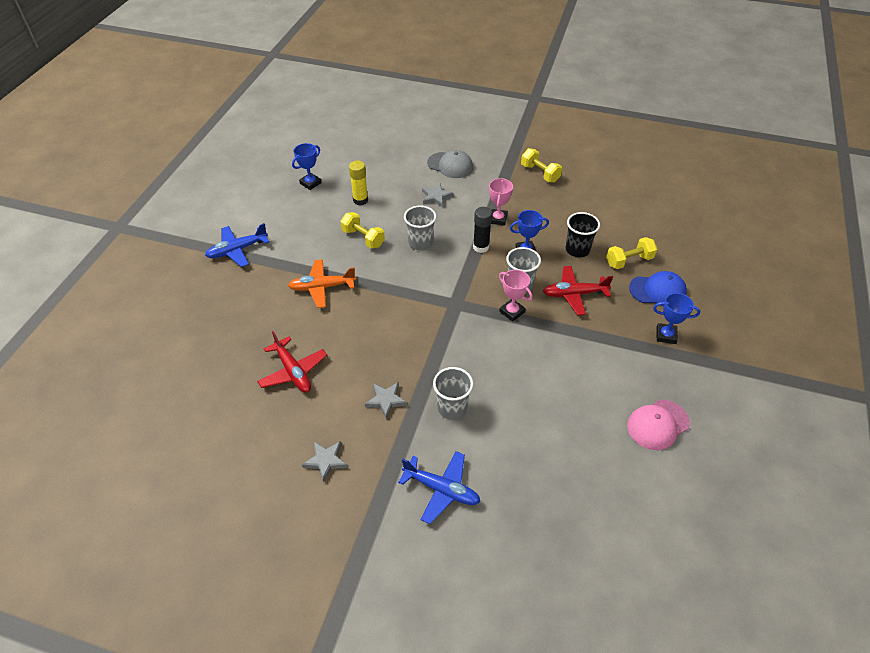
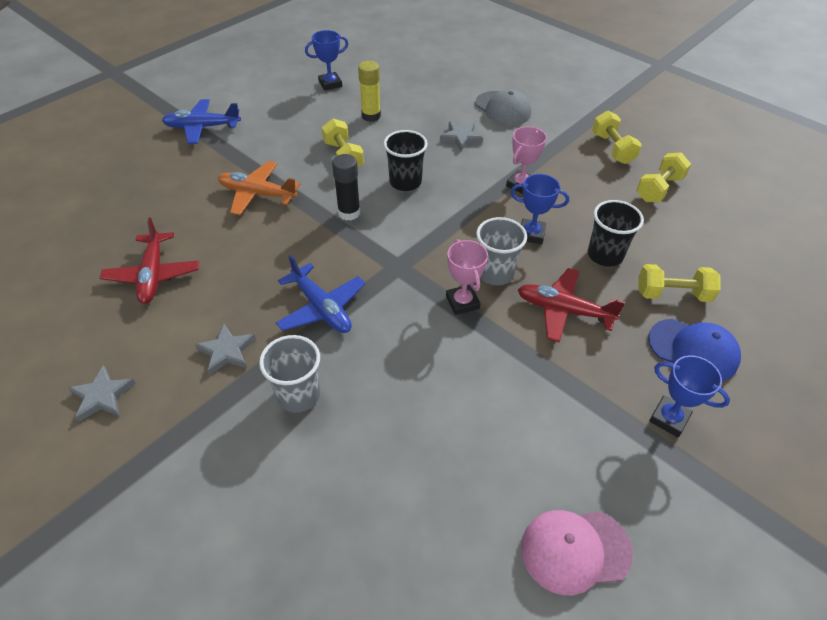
camera: 25 degrees right, 0 degrees up
blue plane [398,451,480,524] -> blue plane moved to [276,255,365,333]
grey cup [404,205,436,250] -> black cup [384,130,428,191]
black glue stick [473,207,492,253] -> black glue stick moved to [332,154,360,221]
none -> yellow dumbbell [636,152,691,202]

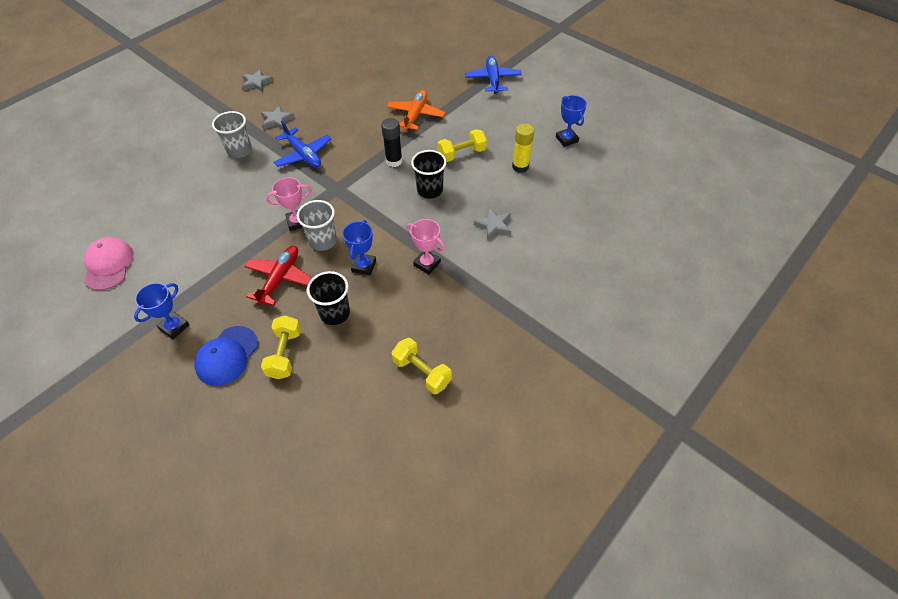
camera: 90 degrees right, 5 degrees up
red plane [100,217,199,304] -> none
blue plane [276,255,365,333] -> blue plane turned 90 degrees counterclockwise [273,121,331,167]
grey cap [475,89,531,126] -> none
yellow dumbbell [592,111,642,164] -> none

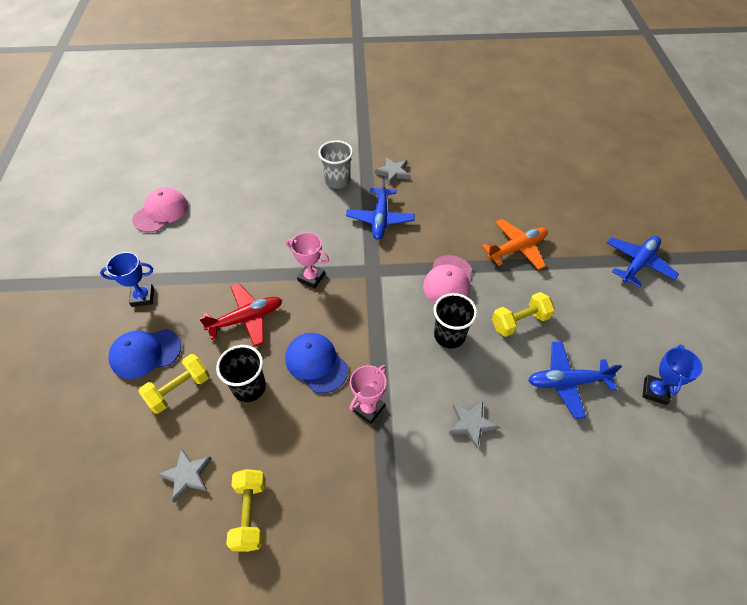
camera: 45 degrees right, 0 degrees up
grey star [242,69,274,92] -> grey star moved to [158,448,212,503]
grey cup [297,200,337,251] -> none
blue trophy [342,220,376,275] -> blue cap [285,333,348,394]
black glue stick [381,118,402,167] -> pink cap [423,255,472,303]
pink trophy [407,219,445,274] -> pink trophy turned 45 degrees clockwise [349,365,386,424]
yellow dumbbell [438,129,487,162] -> yellow dumbbell turned 45 degrees counterclockwise [492,292,555,337]
yellow glue stick [512,123,534,173] -> blue plane [528,341,622,419]

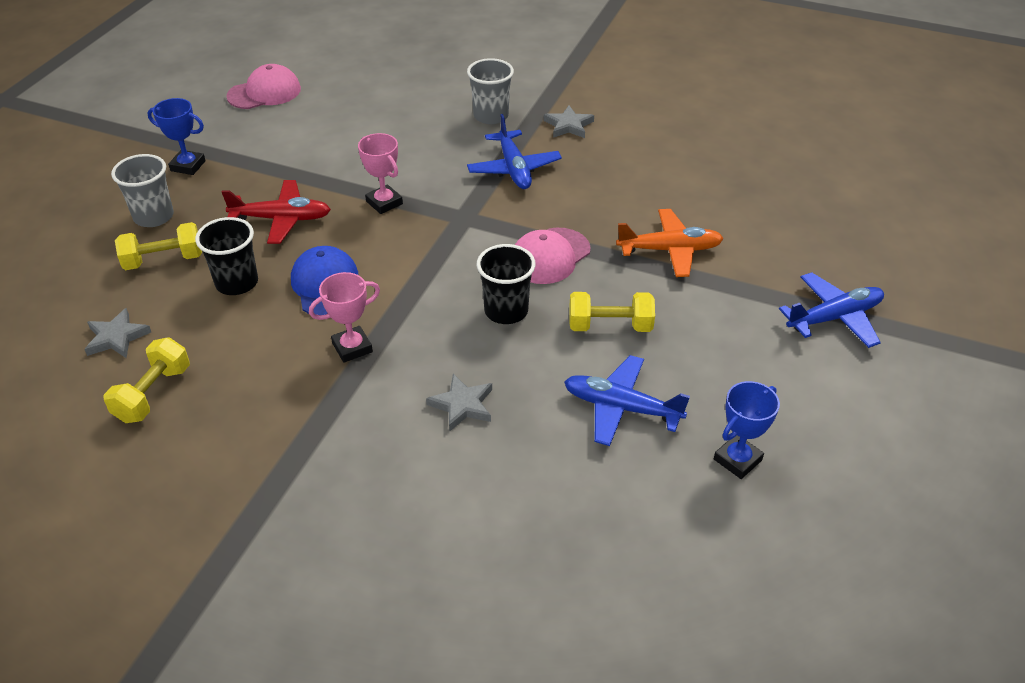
camera: 25 degrees right, 10 degrees down
blue cap [108,329,181,379] -> grey cup [111,154,174,227]
blue plane [346,177,415,240] -> blue plane turned 45 degrees counterclockwise [467,114,562,189]

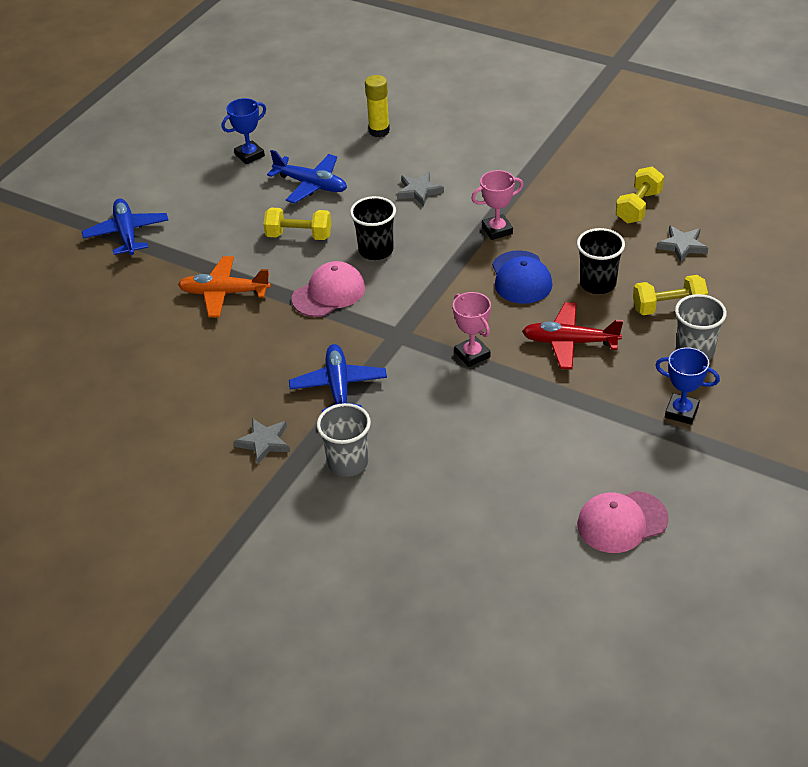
camera: 170 degrees left, 0 degrees up
blue plane [779,272,884,348] -> blue plane turned 90 degrees clockwise [82,198,168,255]
none -> yellow glue stick [365,75,390,137]

